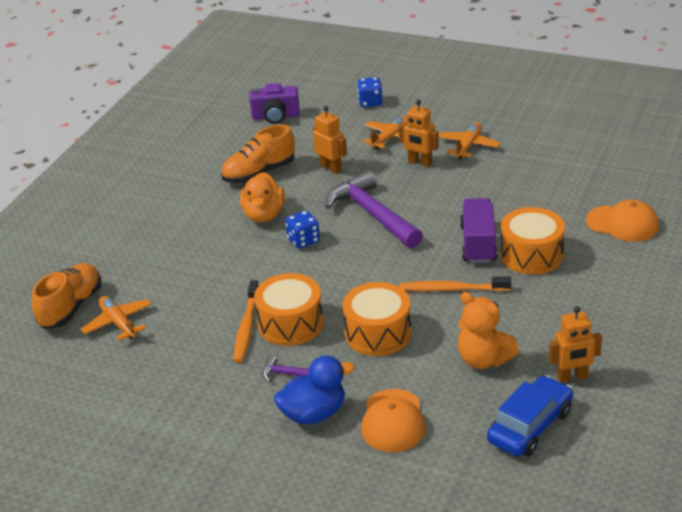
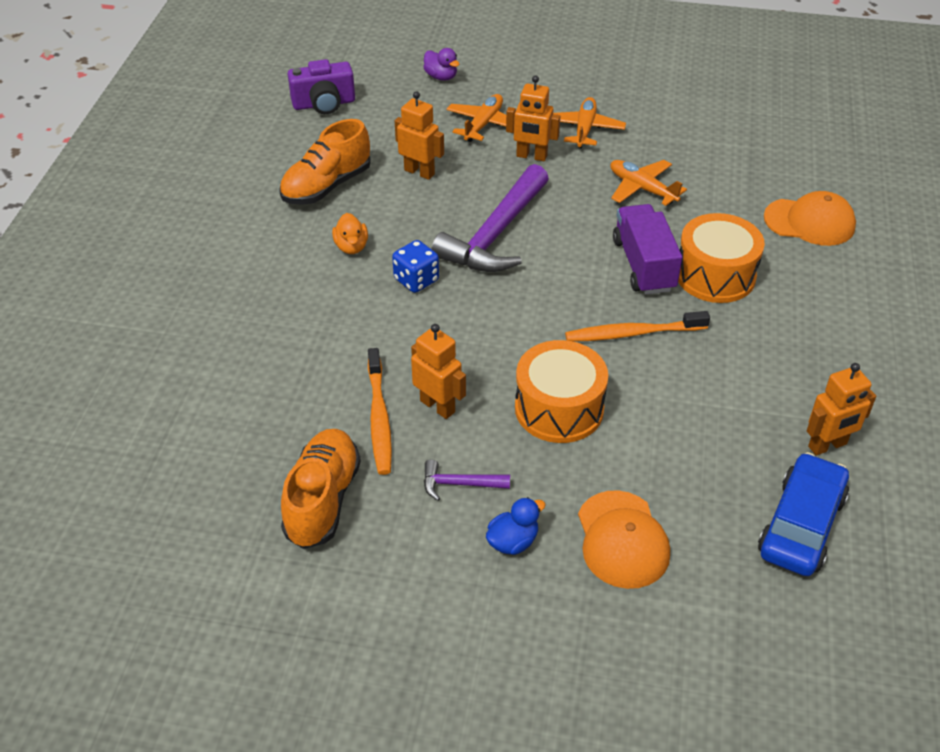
camera: 15 degrees left, 10 degrees up
orange shoe [32,263,101,329] -> orange shoe moved to [281,429,361,549]
orange plane [81,296,152,341] -> orange plane moved to [610,160,687,206]
orange duck [240,172,285,223] -> orange duck [332,213,368,254], size x0.59
orange drum [254,273,324,346] -> orange robot [411,324,466,419]
blue duck [274,355,355,425] -> blue duck [486,497,546,555], size x0.59
purple hammer [325,170,423,248] -> purple hammer turned 105 degrees counterclockwise [431,164,549,272]
blue dice [357,77,382,107] -> purple duck [423,48,460,81]
orange teddy bear [458,292,519,369] -> none

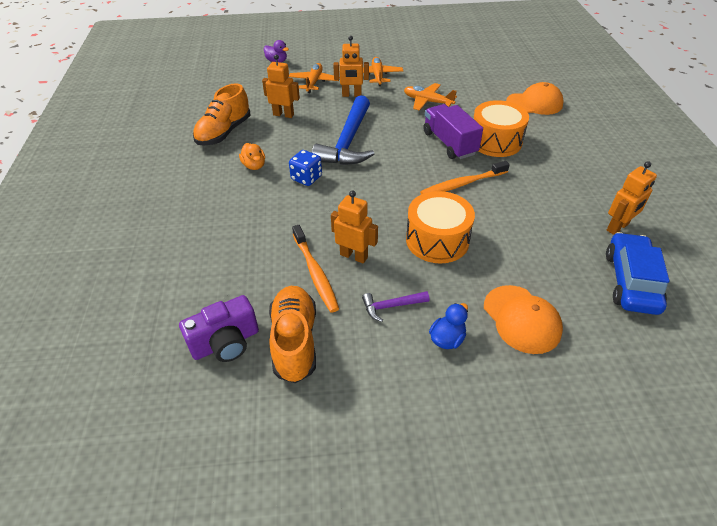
camera: 15 degrees left, 0 degrees up
purple camera [288,59,355,114] -> purple camera moved to [179,295,259,362]
purple hammer [431,164,549,272] -> blue hammer [312,95,374,165]

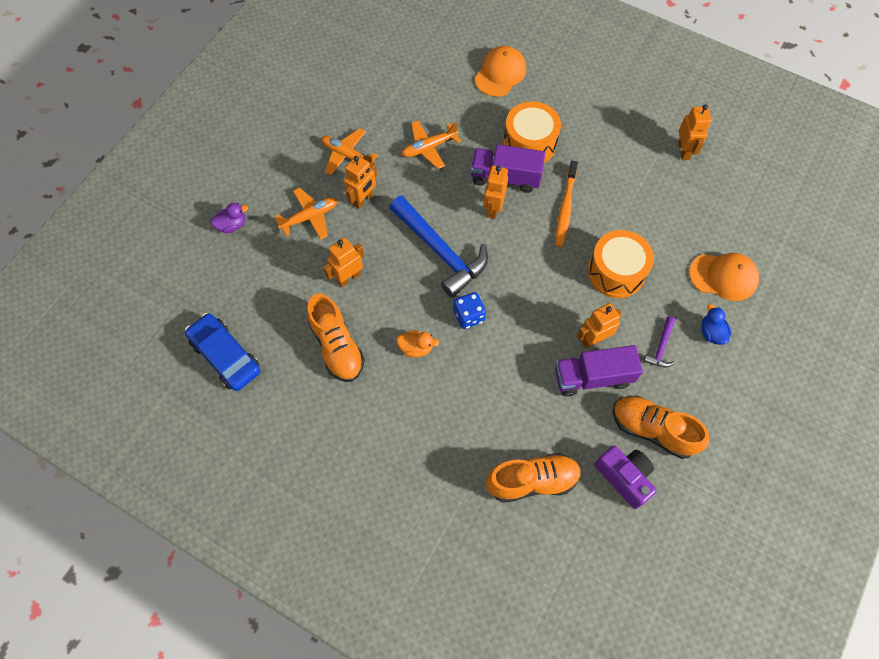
camera: 55 degrees left, 20 degrees up
purple camera [179,295,259,362] -> purple camera turned 45 degrees counterclockwise [595,446,657,509]
orange plane [289,63,340,93] -> orange plane turned 105 degrees clockwise [275,188,337,240]
orange toothbrush [292,225,339,313] -> purple truck [555,345,643,396]
blue car [606,232,670,315] -> blue car moved to [185,313,261,391]
none -> orange robot [483,166,508,219]
none -> orange shoe [486,453,581,503]

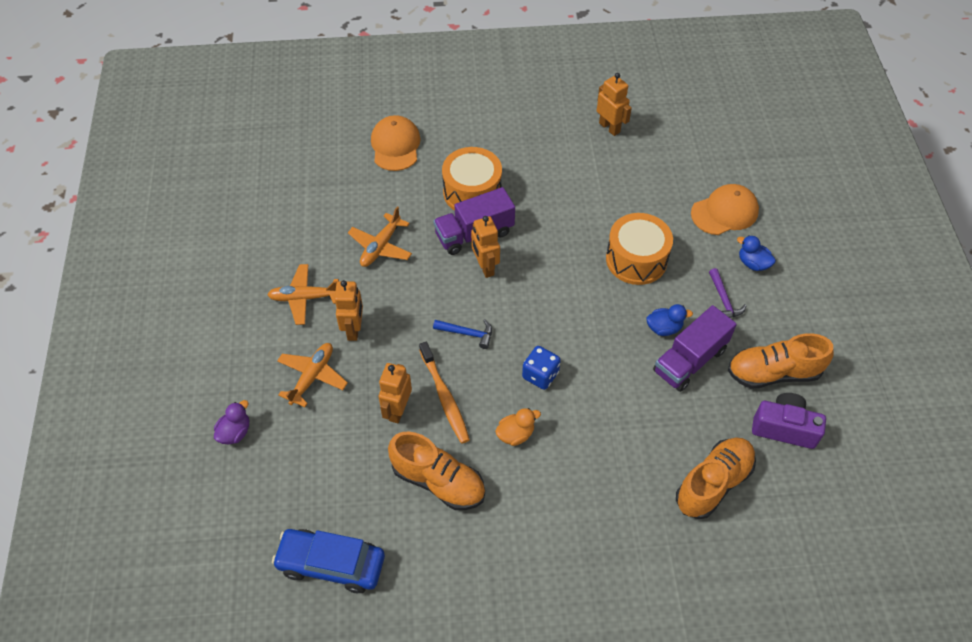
camera: 35 degrees left, 10 degrees down
blue hammer [390,196,488,298] -> blue hammer [433,319,492,349], size x0.44
orange toothbrush [555,161,578,247] -> orange toothbrush moved to [419,342,470,443]
orange robot [577,303,622,348] -> blue duck [647,304,693,336]

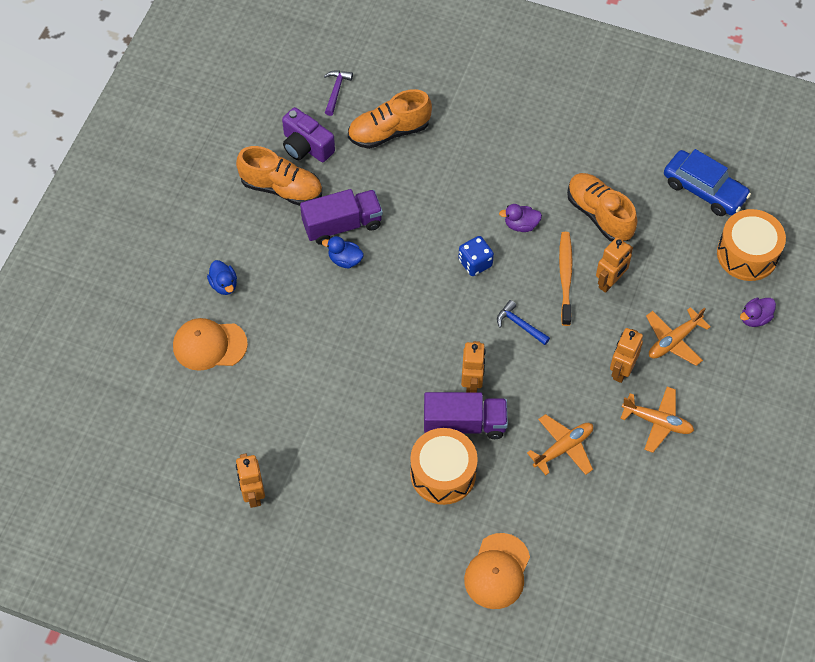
camera: 155 degrees left, 5 degrees up
orange duck [495,408,541,446] -> purple duck [499,204,542,232]
orange drum [606,213,673,285] -> orange drum moved to [717,209,786,281]
purple hammer [709,268,746,318] -> purple hammer moved to [324,71,353,116]

